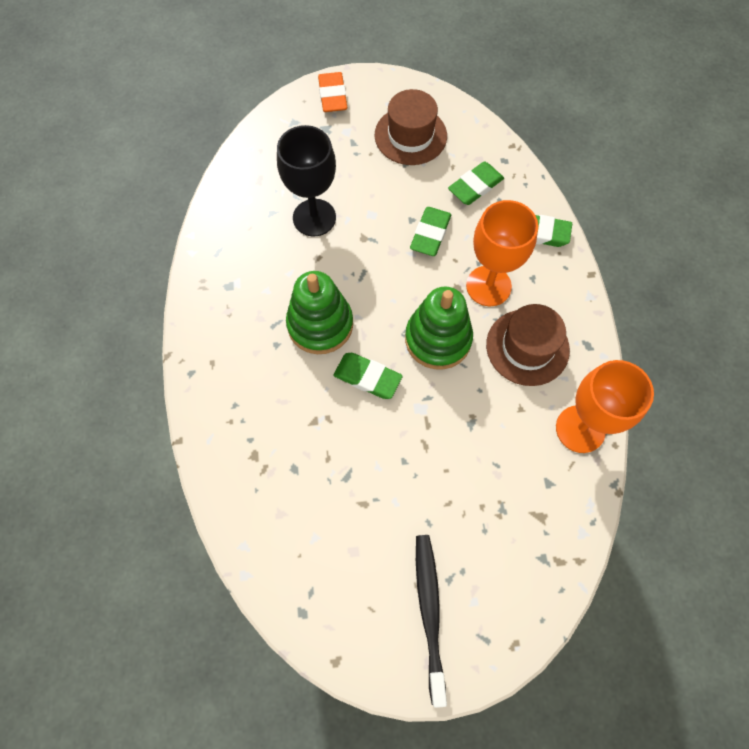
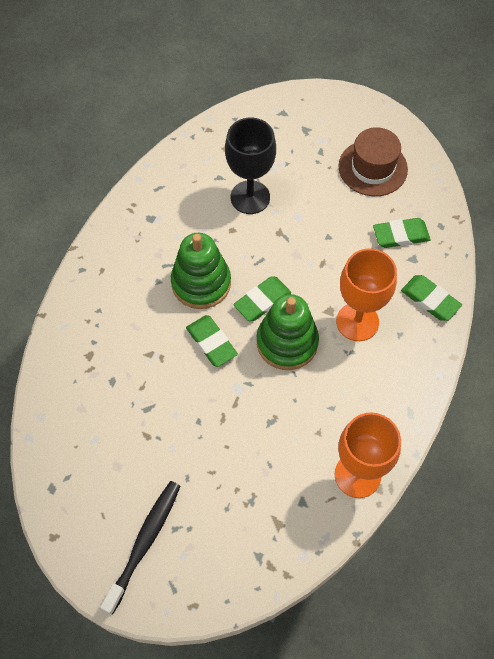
camera: 30 degrees right, 5 degrees down
orange eraser [318,72,347,112] -> none
green eraser [410,207,451,256] -> green eraser moved to [233,276,291,321]
brown hat [486,304,570,386] -> none

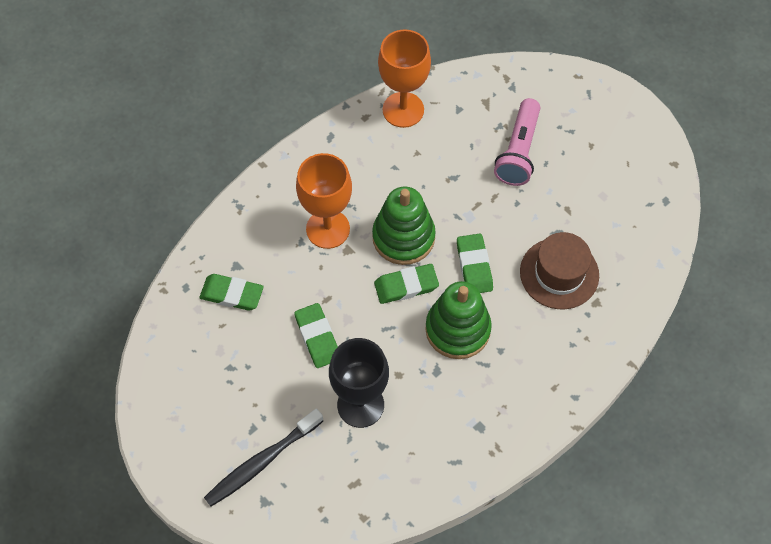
camera: 155 degrees left, 0 degrees up
black toothbrush [100,481,180,615] -> black toothbrush moved to [204,408,323,507]
brown hat [339,127,408,196] -> brown hat moved to [520,232,599,309]
green eraser [401,275,462,321] -> green eraser moved to [294,303,338,368]
none -> pink flashlight [494,98,540,186]

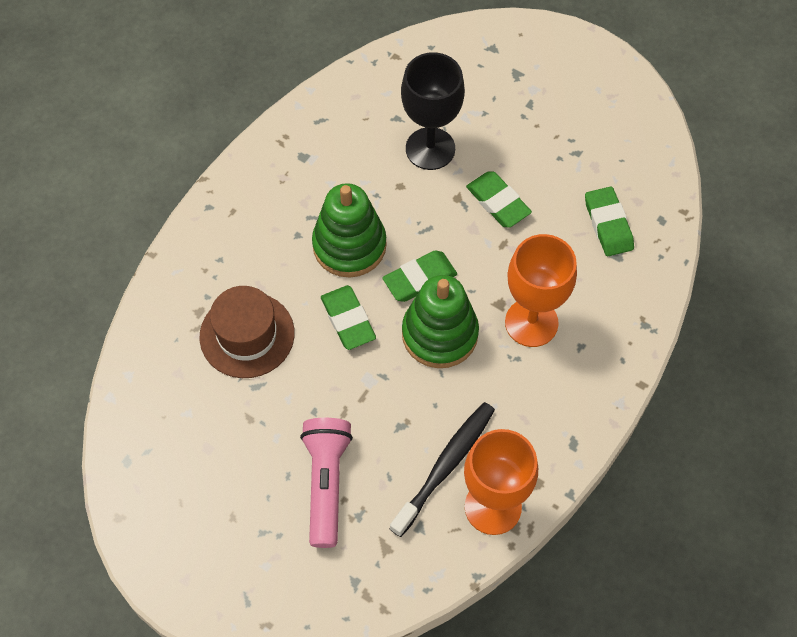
camera: 165 degrees right, 0 degrees up
green eraser [199,274,264,311] -> green eraser turned 75 degrees clockwise [585,186,634,256]
black toothbrush [204,408,323,507] -> black toothbrush moved to [390,402,495,537]

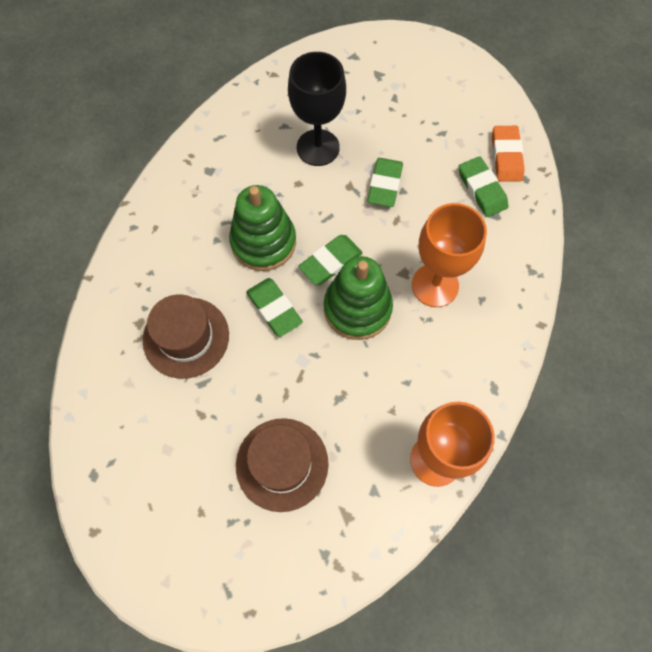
camera: 10 degrees left, 5 degrees up
pink flashlight [300,418,353,548] -> brown hat [236,418,329,512]
black toothbrush [390,402,495,537] -> none
green eraser [466,171,532,227] -> green eraser turned 60 degrees clockwise [367,158,403,207]
none -> orange eraser [492,126,525,182]

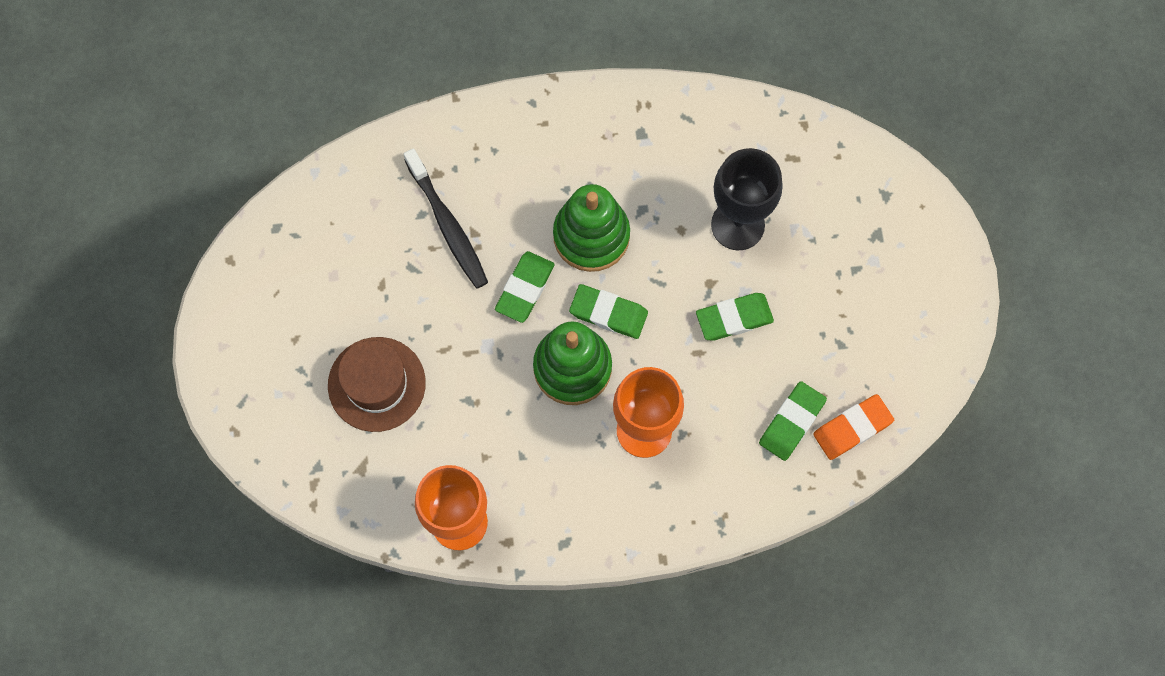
camera: 60 degrees right, 5 degrees up
brown hat [143,294,229,379] -> black toothbrush [404,148,488,289]

